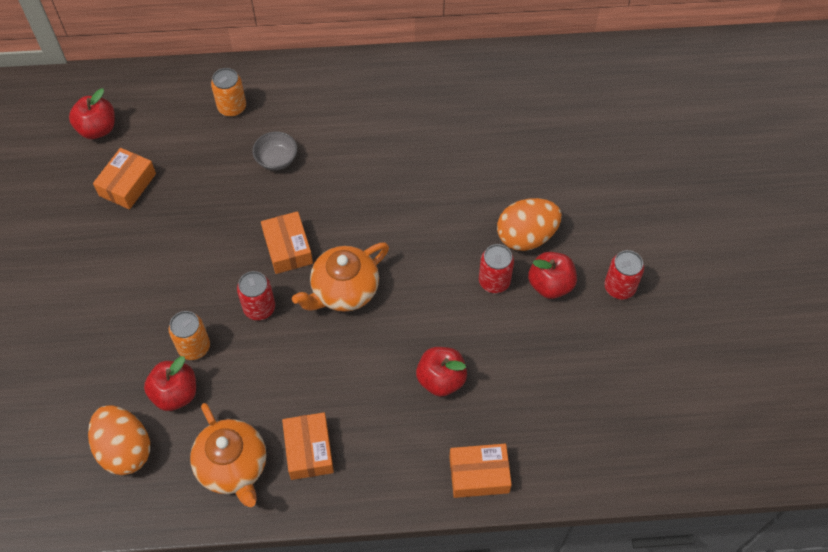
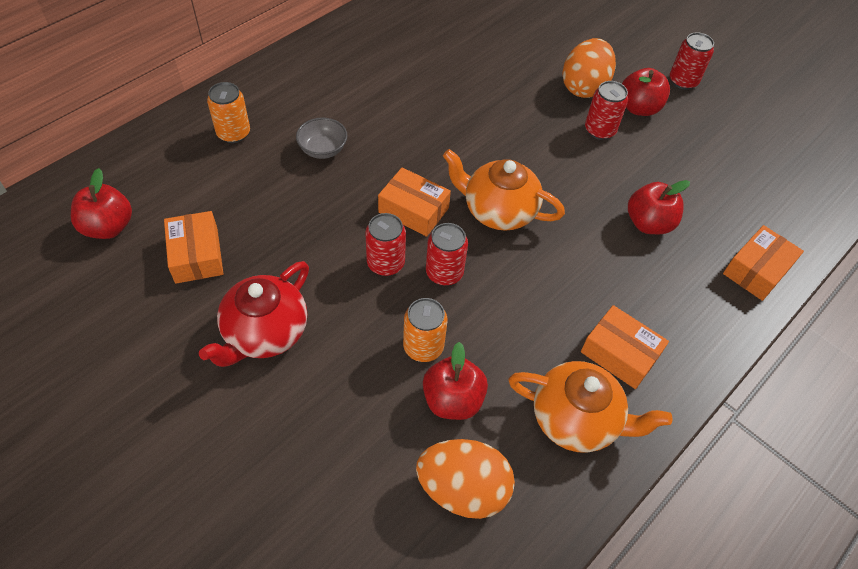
camera: 45 degrees left, 5 degrees down
orange teapot [292,242,389,312] -> orange teapot turned 105 degrees clockwise [443,149,565,231]
none -> red teapot [199,261,309,367]
none -> red can [365,213,406,276]

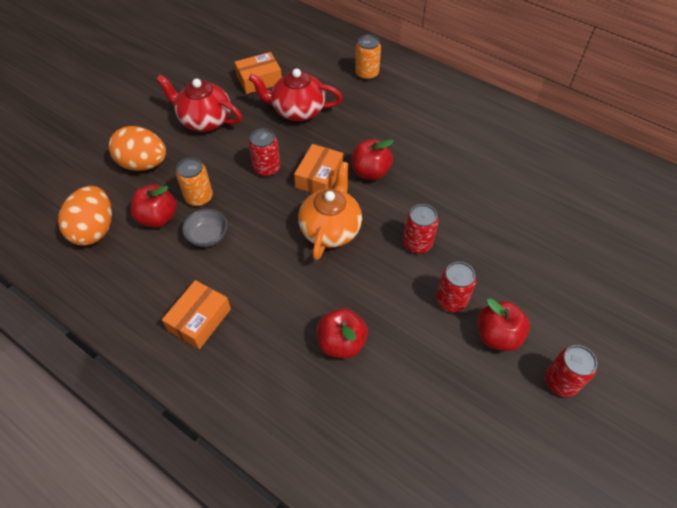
camera: 85 degrees right, 0 degrees up
red apple [71,168,132,239] -> red apple moved to [352,139,394,180]
grey bowl [296,118,348,159] -> grey bowl moved to [182,209,227,247]
red can [426,223,468,286] -> red can moved to [403,204,439,253]
orange teapot [508,361,672,453] -> none
orange egg [562,38,616,98] -> orange egg moved to [108,126,166,171]
orange box [723,225,804,301] -> none
none -> red teapot [249,68,343,121]

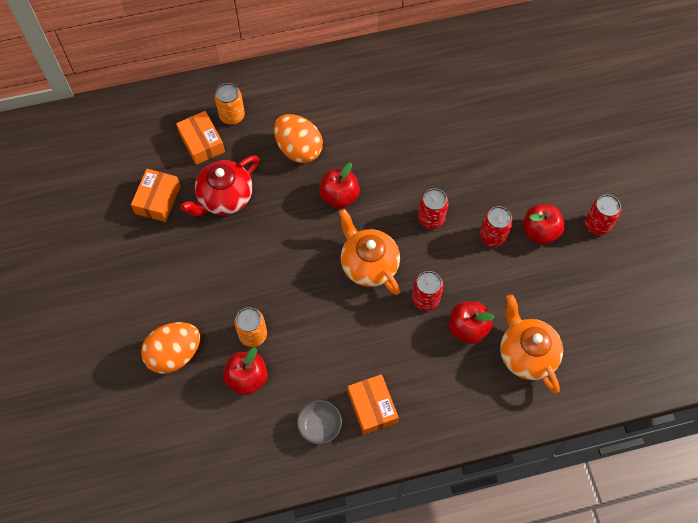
camera: 50 degrees left, 10 degrees up
orange egg [58,186,112,245] -> orange egg moved to [274,114,323,163]
red teapot [156,75,242,132] -> none
grey bowl [182,209,227,247] -> grey bowl moved to [297,400,342,444]
red can [249,129,280,177] -> red can moved to [412,271,443,311]
orange box [294,144,343,193] -> orange box moved to [176,111,225,165]
none -> orange teapot [500,294,563,393]

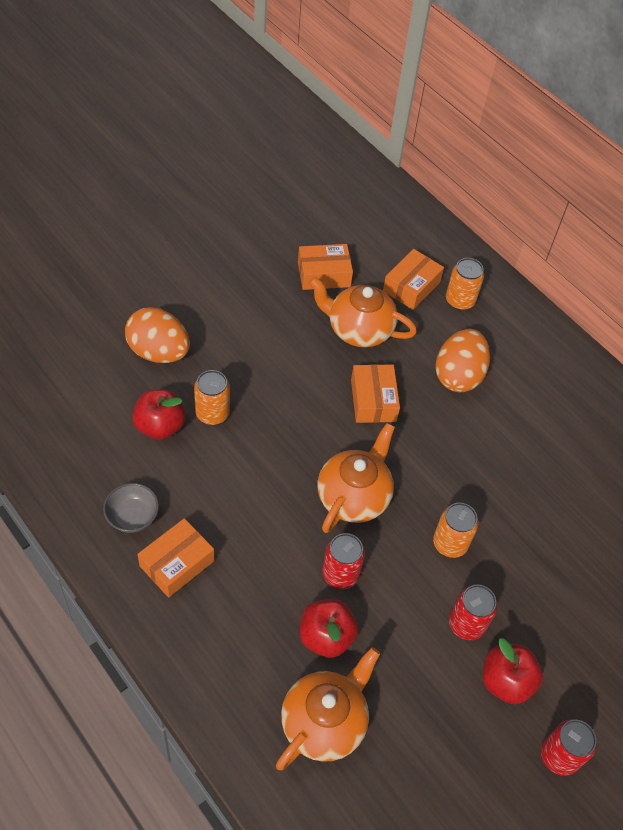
camera: 60 degrees right, 10 degrees down
red teapot [180,155,259,216] -> orange teapot [309,276,417,347]
red apple [319,162,360,209] -> none
red can [418,188,449,229] -> orange can [433,503,479,558]
none -> orange box [351,364,400,423]

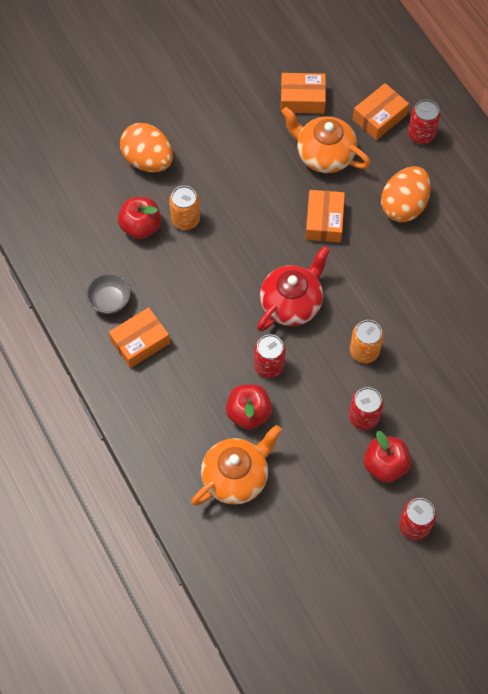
camera: 15 degrees right, 10 degrees up
orange teapot [318,423,395,533] -> red teapot [257,246,330,332]
orange can [446,258,484,310] -> red can [408,99,441,144]

